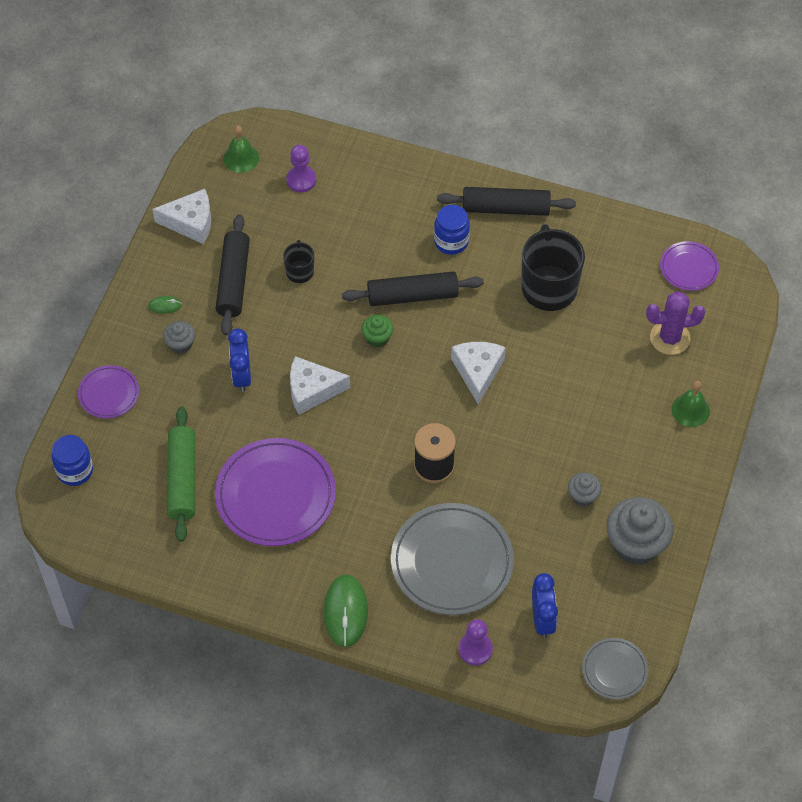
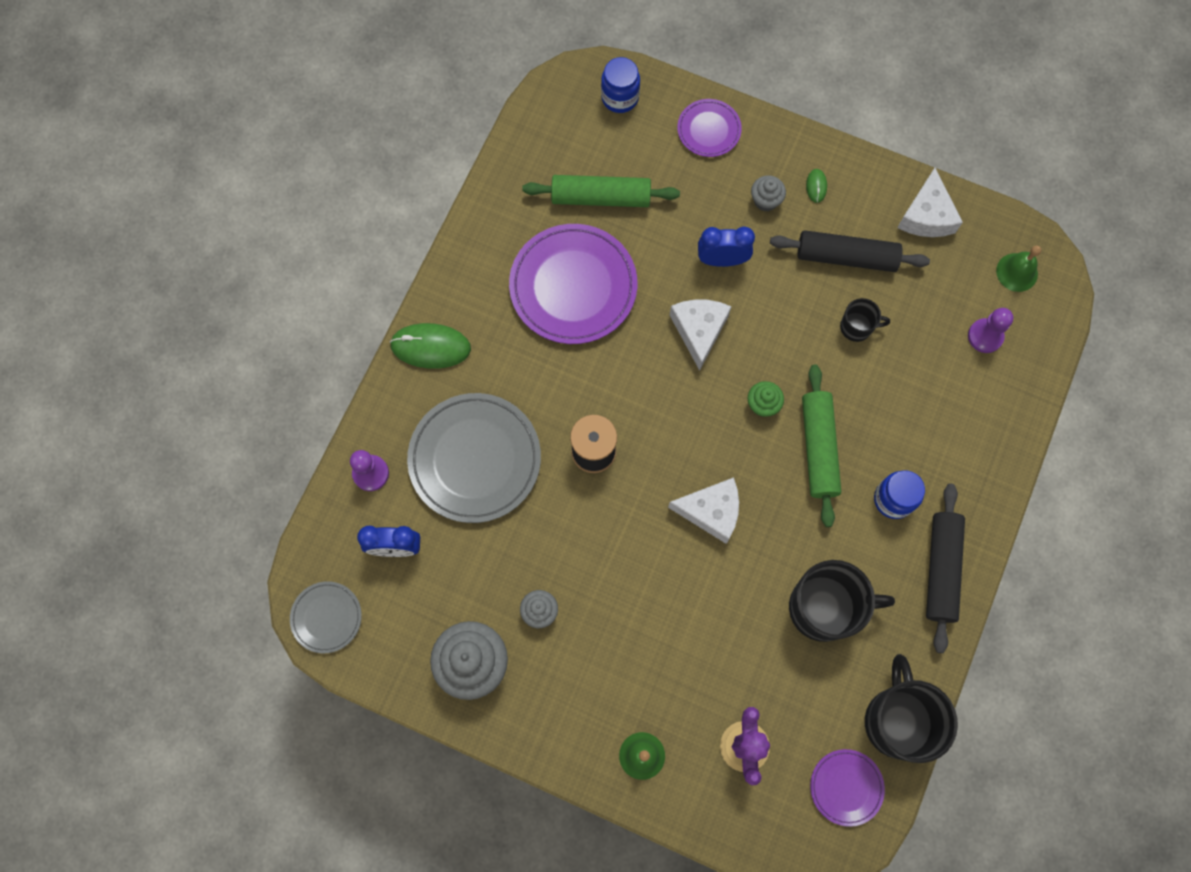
camera: 95 degrees right, 15 degrees up
black rolling pin [342,271,484,306] -> green rolling pin [802,365,841,527]
none -> black mug [865,654,958,763]

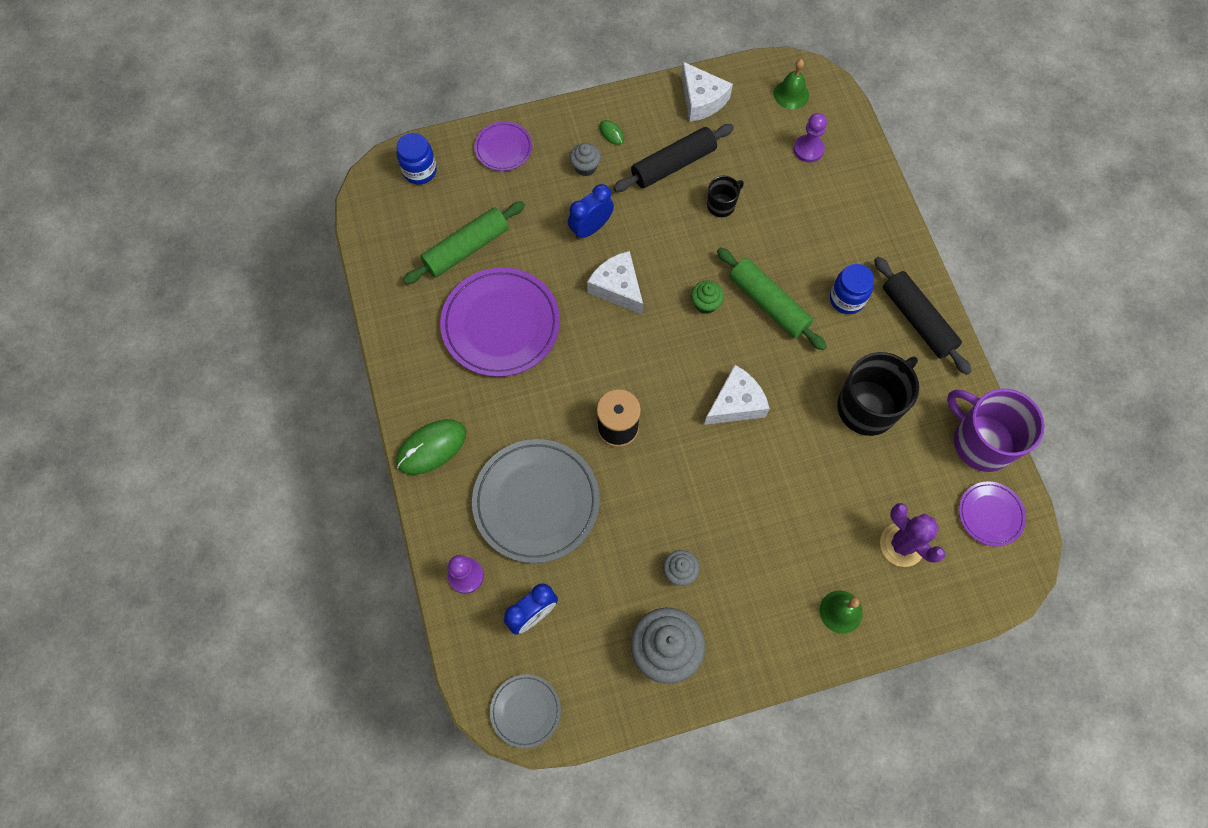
camera: 40 degrees left, 5 degrees down
black mug [865,654,958,763] -> purple mug [947,389,1045,472]

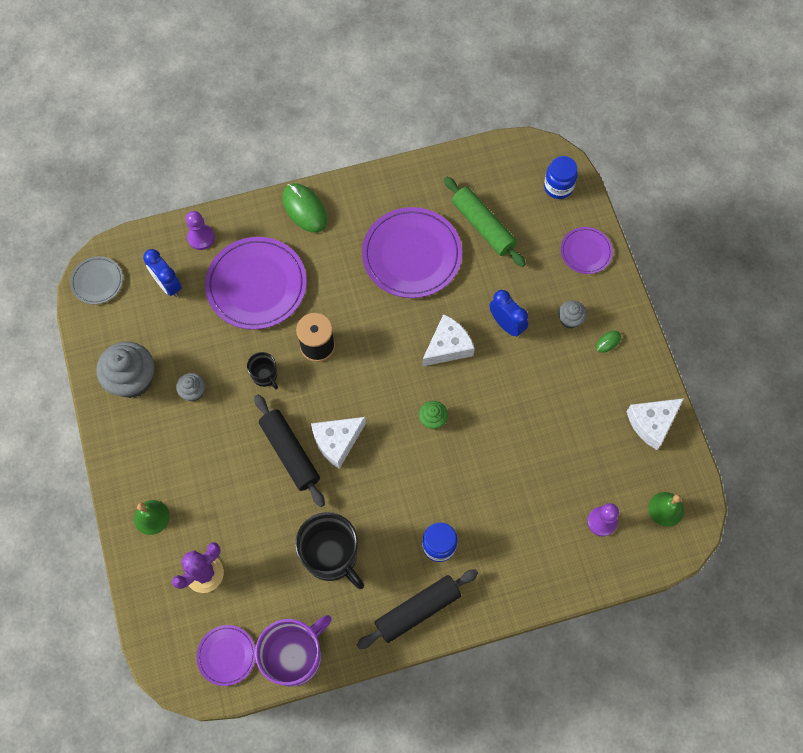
camera: 90 degrees right, 0 degrees up
grey plate [472,439,600,563] -> purple plate [205,237,307,330]
black rolling pin [613,124,734,192] -> black rolling pin moved to [254,395,325,507]
white cheese [704,365,770,425] -> white cheese turned 90 degrees clockwise [311,417,366,469]
black mug [707,176,744,217] -> black mug moved to [247,352,278,390]
green rolling pin [717,247,827,350] -> none

